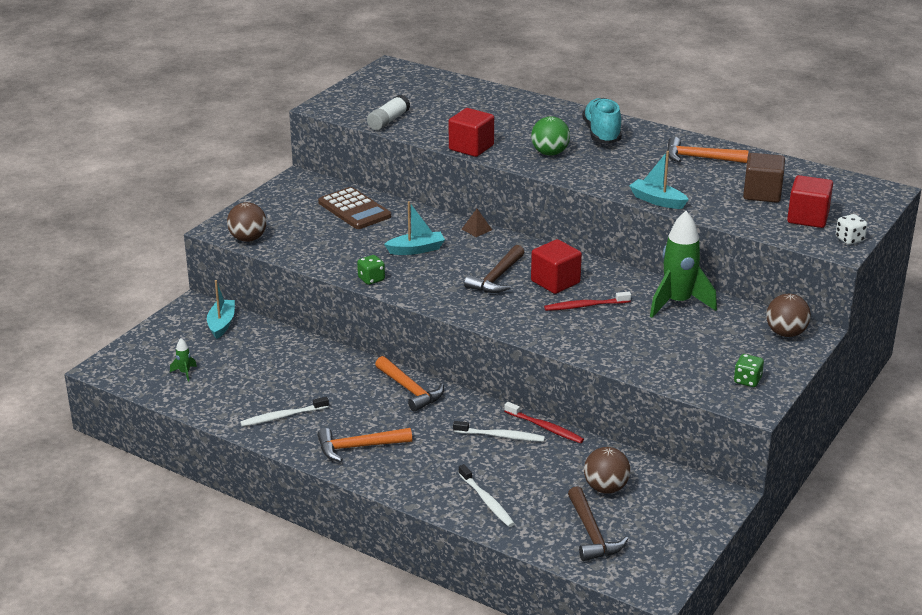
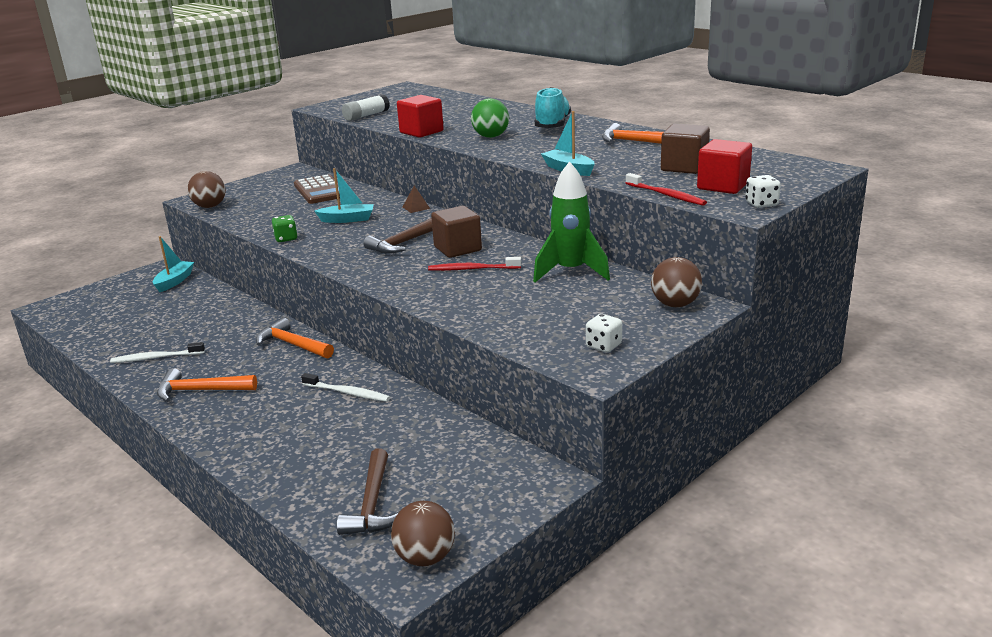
camera: 15 degrees right, 5 degrees down
green rocket [170,338,197,382] -> none
orange hammer [375,356,444,412] -> orange hammer turned 150 degrees clockwise [256,318,334,358]
white toothbrush [458,464,515,527] -> none
red toothbrush [504,402,584,443] -> red toothbrush moved to [626,173,707,206]
red cube [531,239,582,294] -> brown cube [431,206,482,258]
brown ball [584,447,630,494] -> brown ball moved to [391,501,455,566]
green dice [734,354,764,387] -> white dice [586,314,622,353]

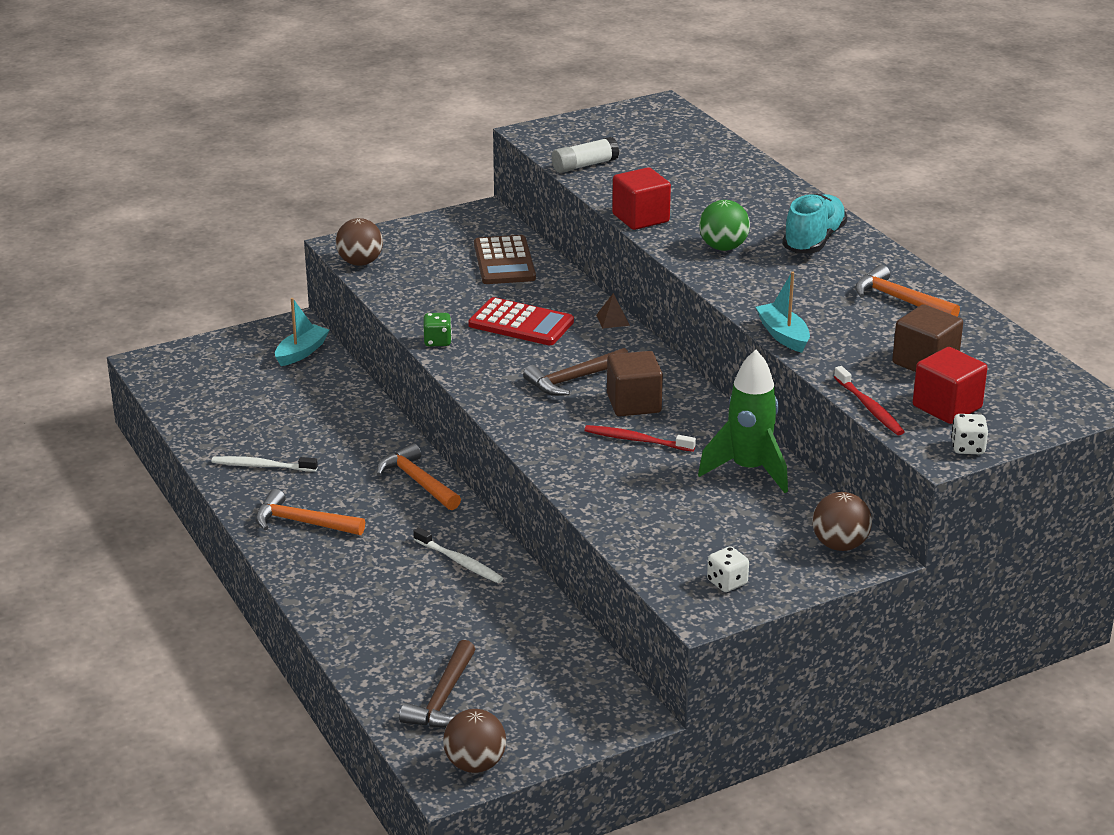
camera: 15 degrees right, 5 degrees up
turquoise boat [314,168,374,223] -> red calculator [468,297,574,345]

